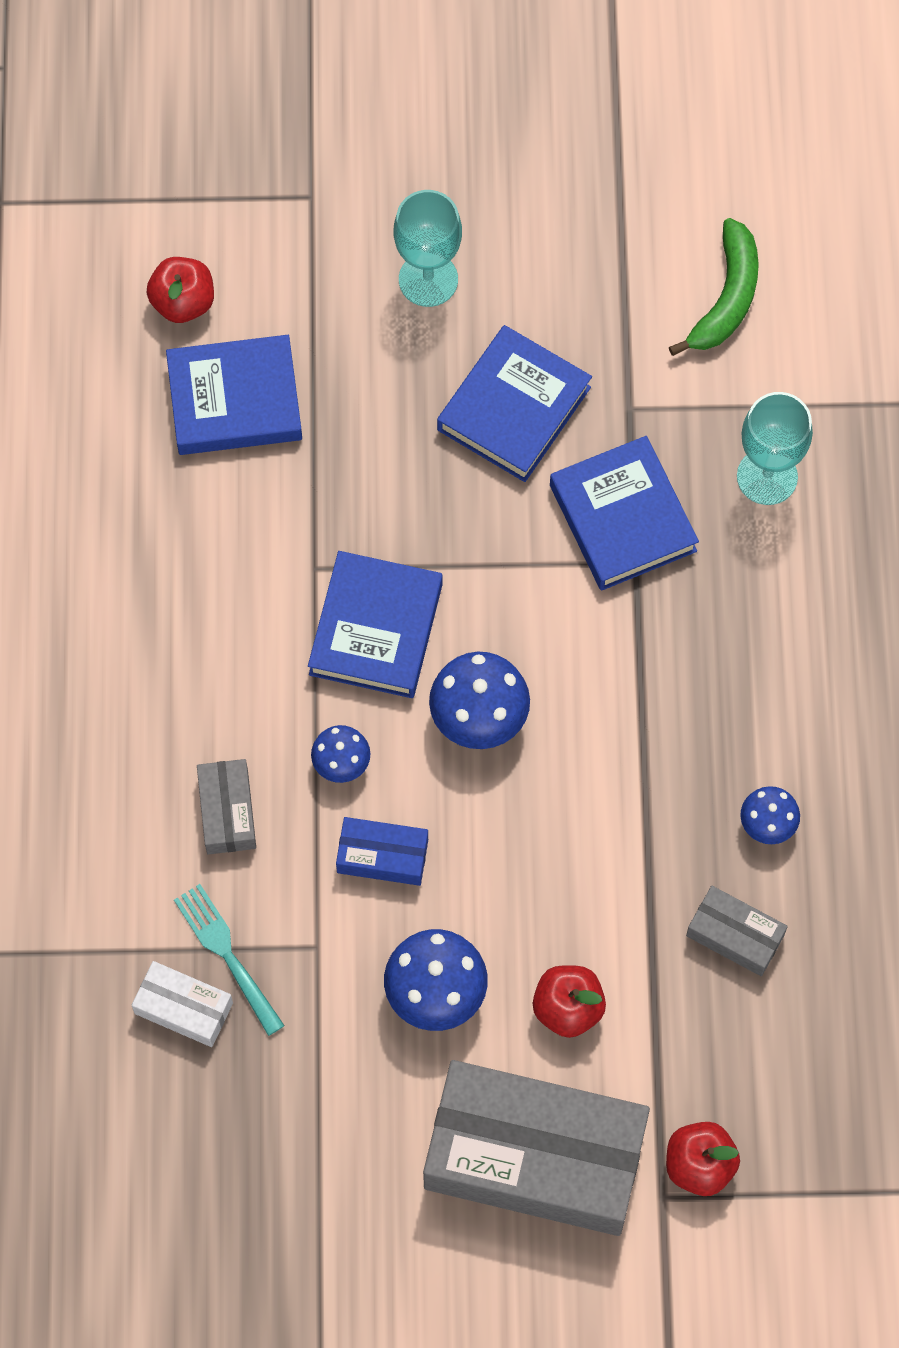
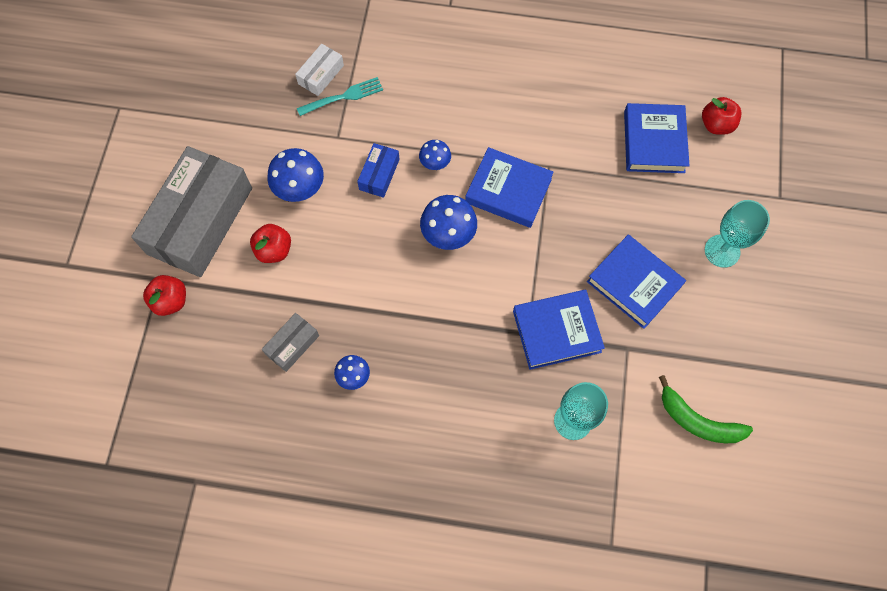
camera: 100 degrees right, 0 degrees up
grey box [197,759,256,855] -> none

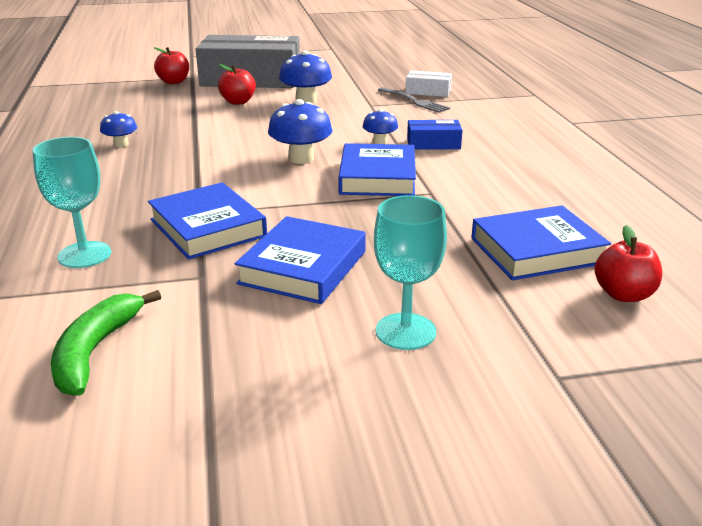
camera: 70 degrees right, 40 degrees down
grey box [262,313,319,372] -> none
turquoise fork [297,77,383,116] -> grey fork [378,87,450,113]
blue box [357,143,400,198] -> blue box moved to [407,120,463,150]

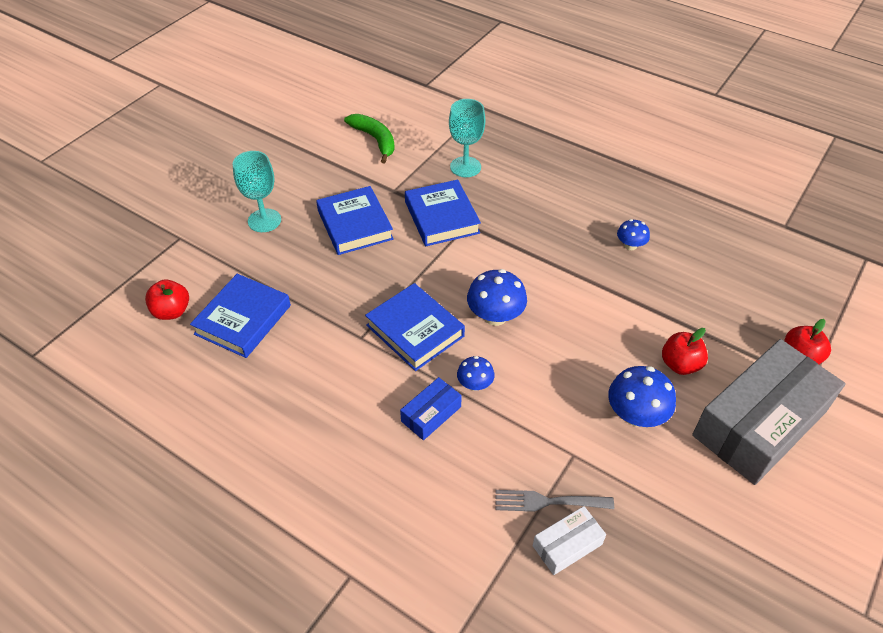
camera: 135 degrees right, 20 degrees up
blue book [148,182,267,260] -> blue book turned 60 degrees clockwise [405,180,481,246]

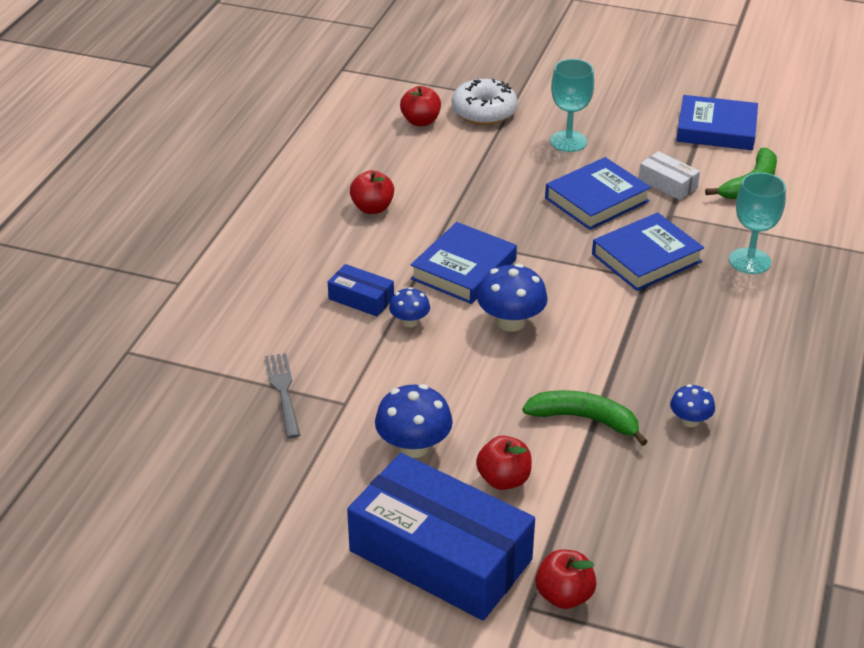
camera: 75 degrees right, 10 degrees down
blue book [190,274,291,358] -> blue book moved to [676,95,758,150]
white box [533,506,606,575] -> white box moved to [639,151,700,200]
grey box [692,339,846,485] -> blue box [347,453,535,620]
none -> red apple [350,170,394,214]
none -> white donut [452,79,518,125]
none -> green banana [522,390,648,446]

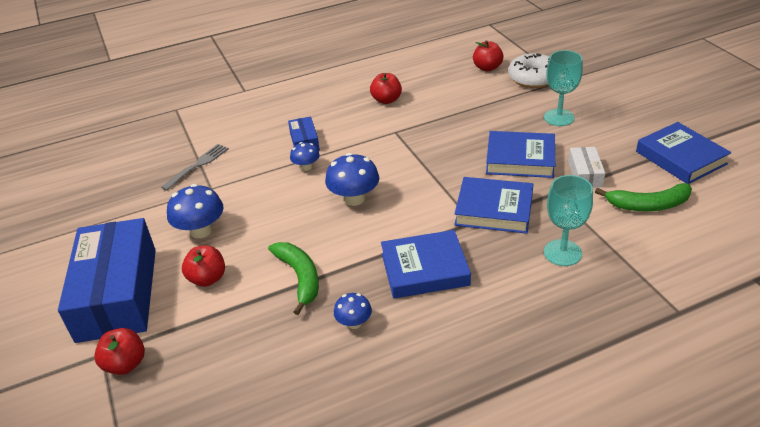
camera: 50 degrees right, 0 degrees up
blue book [410,222,517,304] -> blue book moved to [381,230,471,299]

